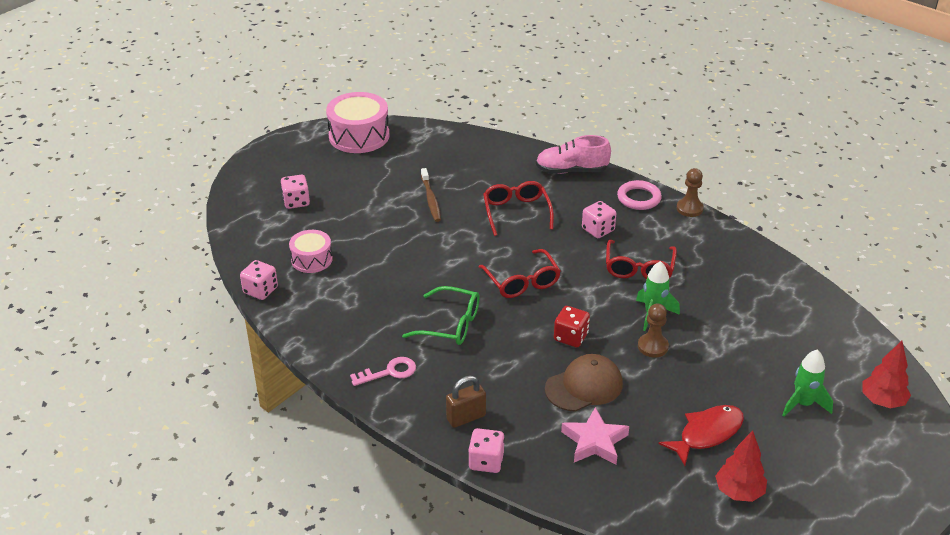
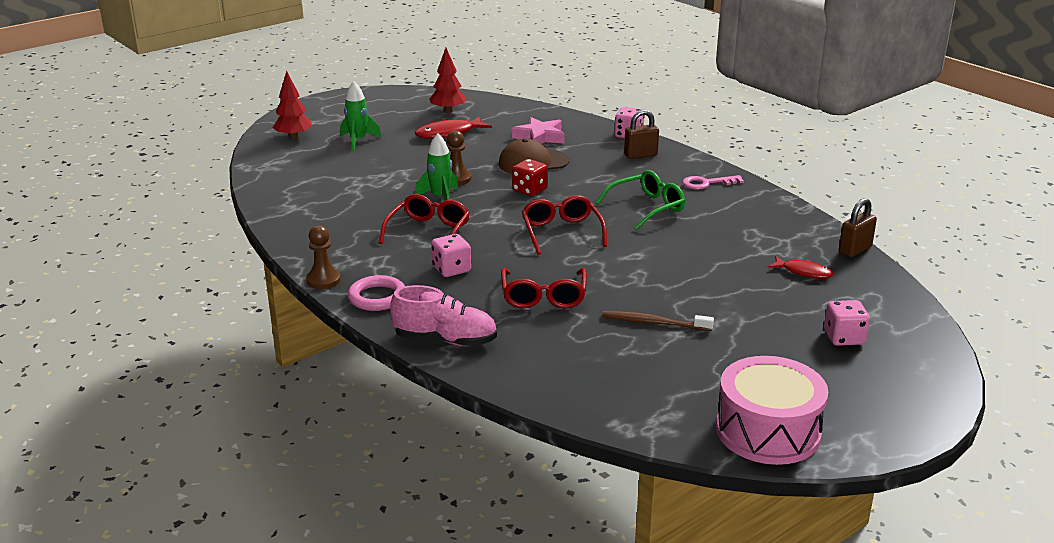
camera: 170 degrees left, 10 degrees down
pink dice [240,260,278,300] -> brown padlock [839,198,877,257]
pink drum [289,230,333,273] -> red fish [768,256,833,278]
green glasses [402,286,480,345] -> green glasses turned 120 degrees clockwise [596,170,685,230]
brown toothbrush [421,168,441,222] -> brown toothbrush turned 75 degrees counterclockwise [602,311,714,331]

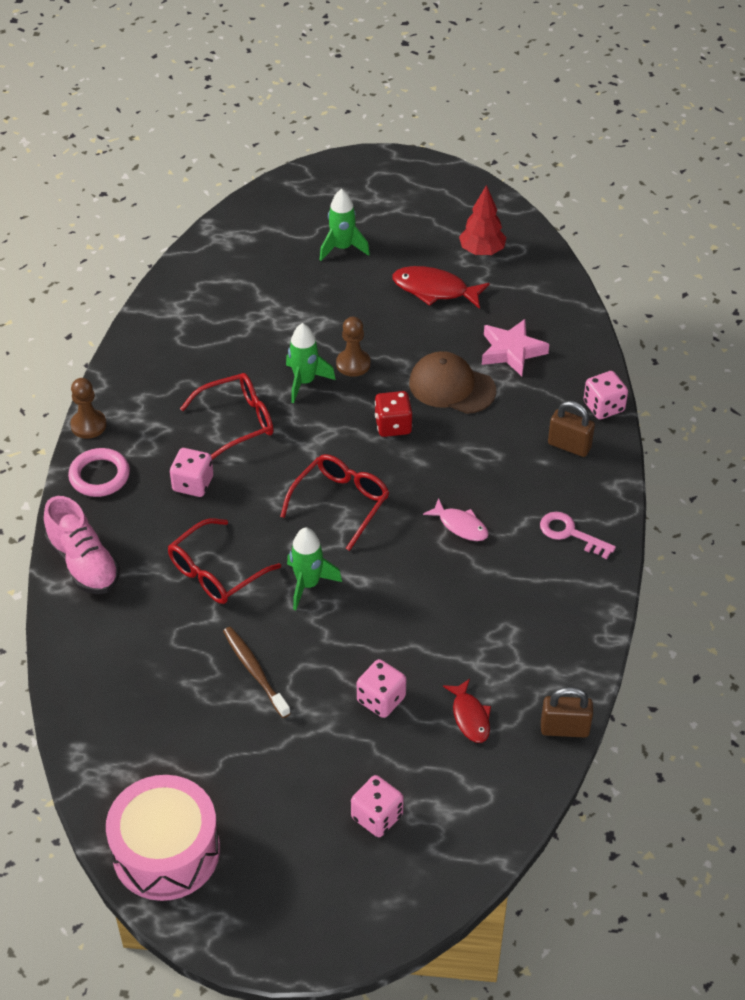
camera: 45 degrees right, 20 degrees up
red tree [272,71,312,139] -> none
green glasses [596,170,685,230] -> pink fish [423,498,489,541]
none -> green rocket [287,527,342,610]
none -> pink dice [357,659,406,718]

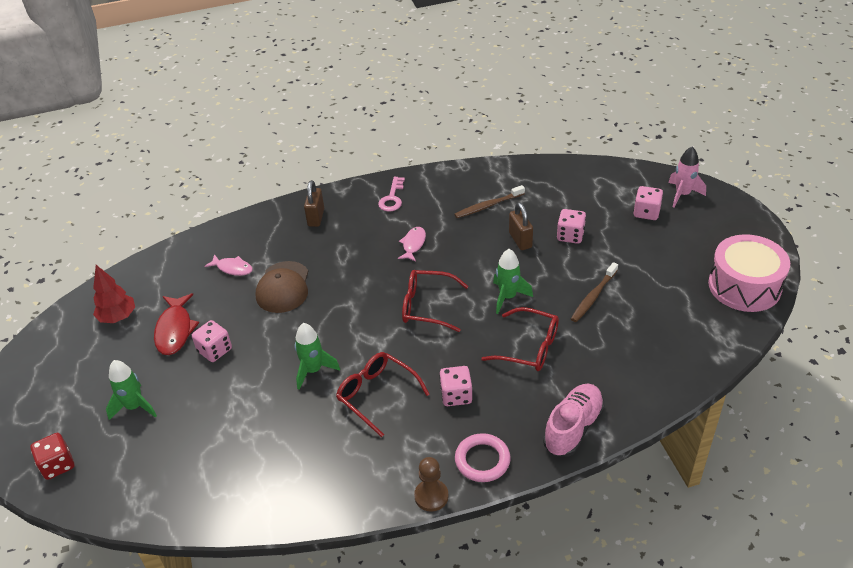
camera: 110 degrees left, 5 degrees down
brown pawn [336,317,371,377] -> none
red dice [375,391,412,437] -> red dice moved to [30,433,74,480]
red fish [443,679,491,743] -> none
pink star [482,319,549,376] -> pink fish [205,254,253,276]
brown padlock [541,687,593,738] -> brown padlock moved to [509,202,533,250]
pink dice [583,371,628,419] -> pink dice moved to [192,320,232,362]
none -> brown toothbrush [454,185,525,218]
none -> pink rocket [668,147,706,208]

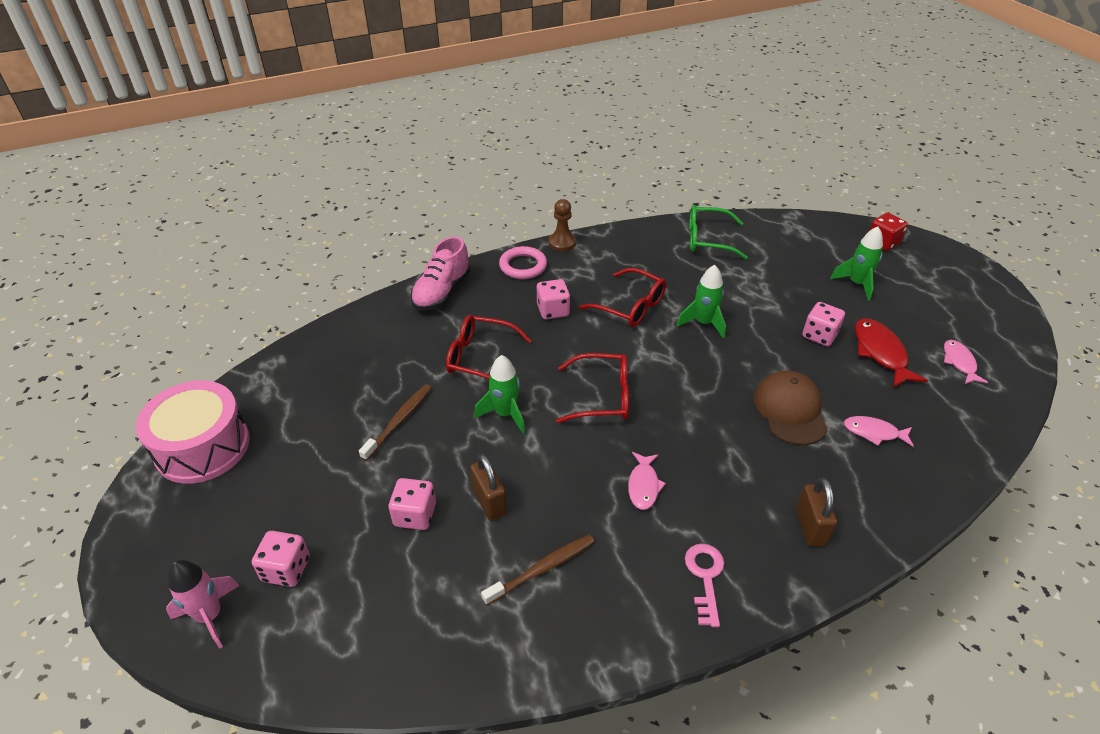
camera: 170 degrees right, 0 degrees up
red tree [93,265,135,323] -> pink fish [944,340,988,384]
none -> green glasses [689,205,748,260]

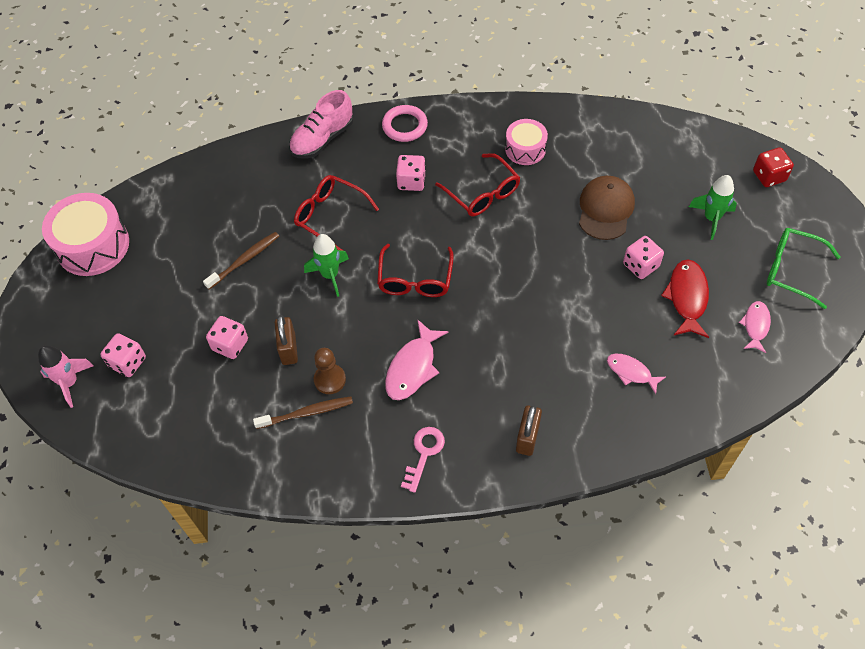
camera: 20 degrees right, 15 degrees up
brown pawn [549,199,576,251] -> brown pawn moved to [314,348,346,394]
red glasses [556,353,629,423] -> red glasses turned 75 degrees clockwise [377,244,454,297]
pink fish [628,452,666,510] -> pink fish [385,319,449,400], size x1.57
green rocket [677,265,726,339] -> none
green glasses [689,205,748,260] -> green glasses moved to [767,228,840,309]
brown cap [754,370,828,445] -> brown cap moved to [579,176,635,240]
none -> pink drum [505,119,548,165]

